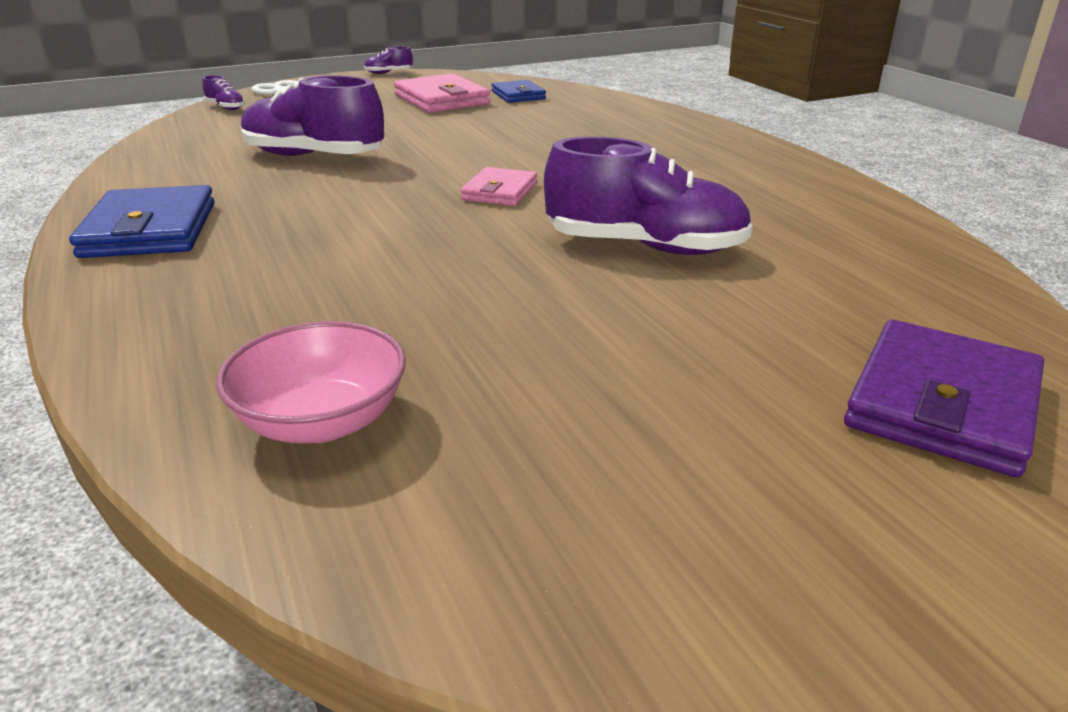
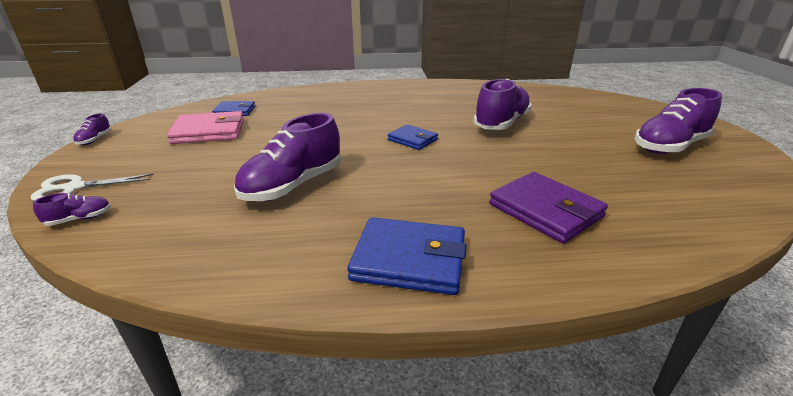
camera: 70 degrees left, 0 degrees up
pink bowl [216,321,406,444] -> none
pink wallet [461,167,537,206] -> blue wallet [388,125,438,150]
purple wallet [844,320,1044,477] -> purple wallet moved to [489,172,608,243]
none -> purple shoe [635,88,722,154]

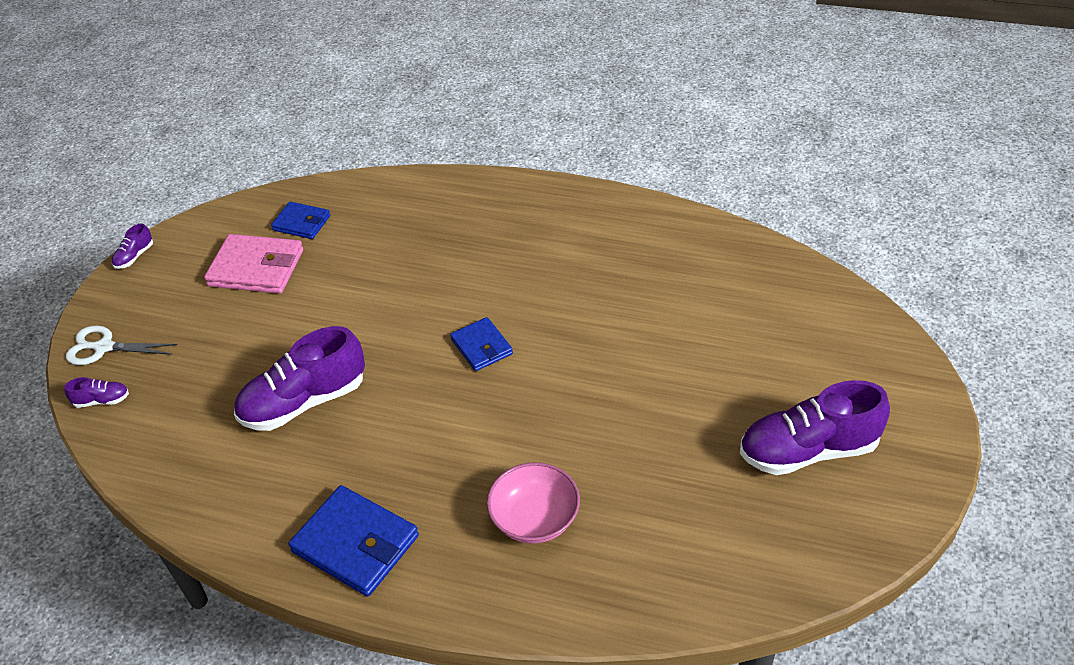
camera: 25 degrees right, 15 degrees up
purple shoe [473,79,532,130] -> none
purple wallet [489,172,608,243] -> pink bowl [487,462,580,544]

